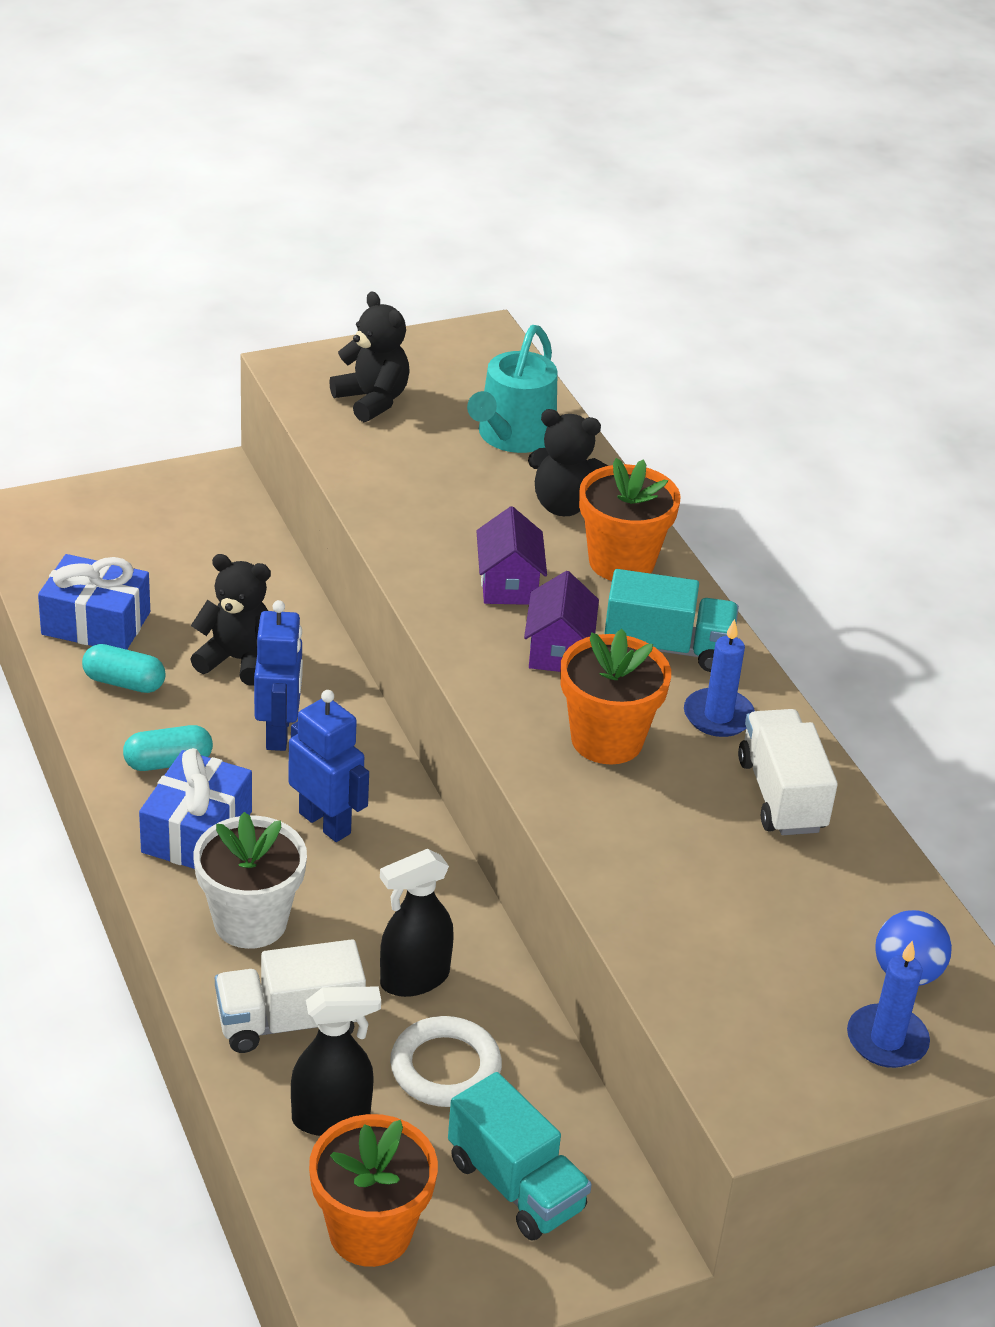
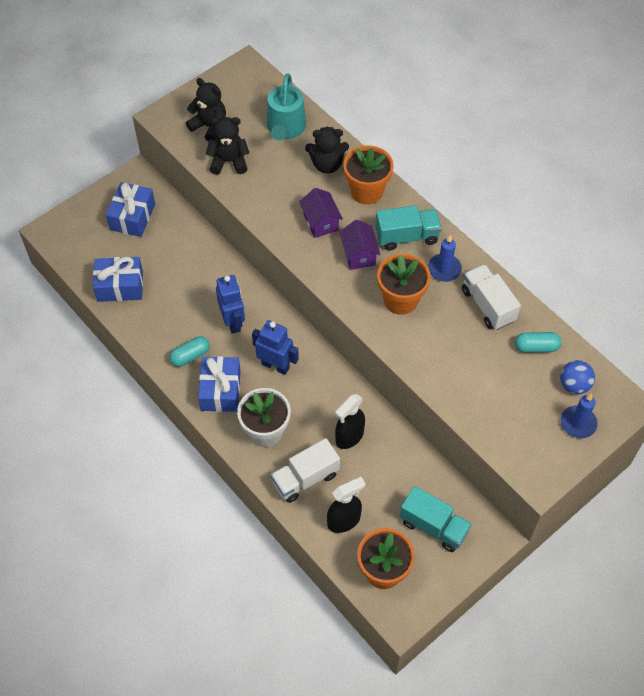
camera: 15 degrees left, 20 degrees up
turquoise capsule [82,644,166,693] -> turquoise capsule moved to [515,332,561,353]
black teddy bear [190,554,271,686] -> black teddy bear moved to [206,117,249,175]
white ring [390,1016,502,1107] -> none
none -> blue gift [106,182,155,237]

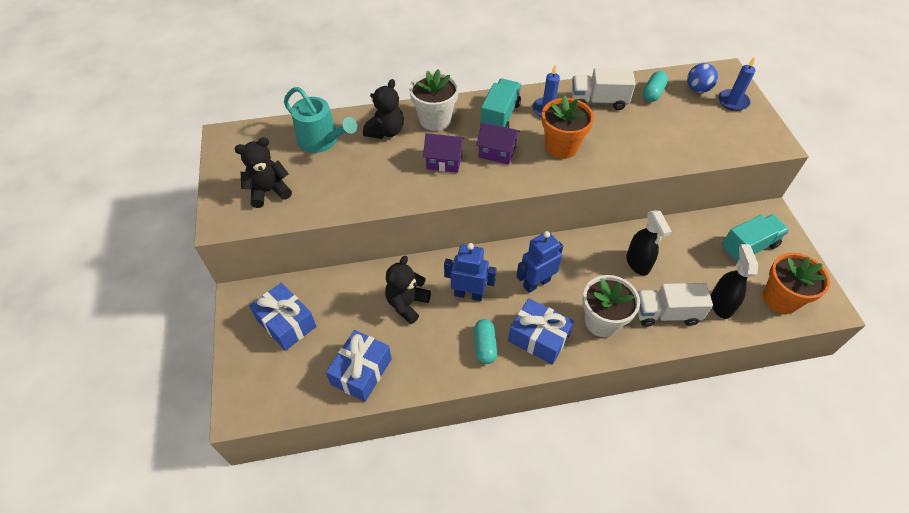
camera: 60 degrees left, 5 degrees down
black teddy bear [206,117,249,175] -> black teddy bear moved to [385,256,431,324]
white truck [271,438,340,503] -> white truck turned 90 degrees clockwise [637,283,713,327]
orange flower pot [343,146,393,204] -> white flower pot [409,69,459,131]

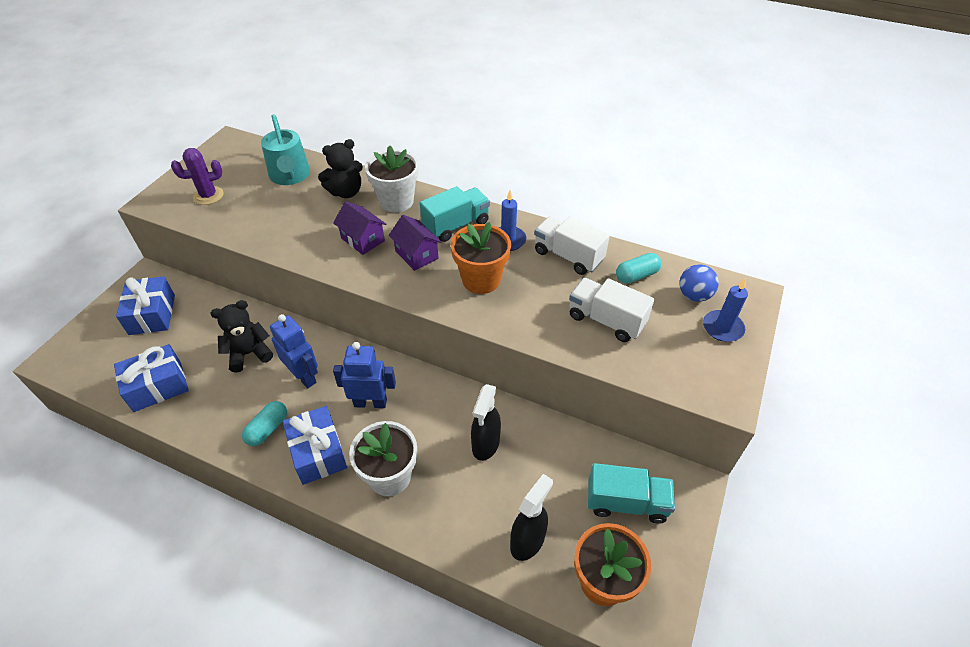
camera: 35 degrees right, 5 degrees down
black teddy bear [235,137,292,208] -> purple cactus [171,148,224,205]
white truck [637,283,713,327] -> white truck moved to [569,278,654,342]

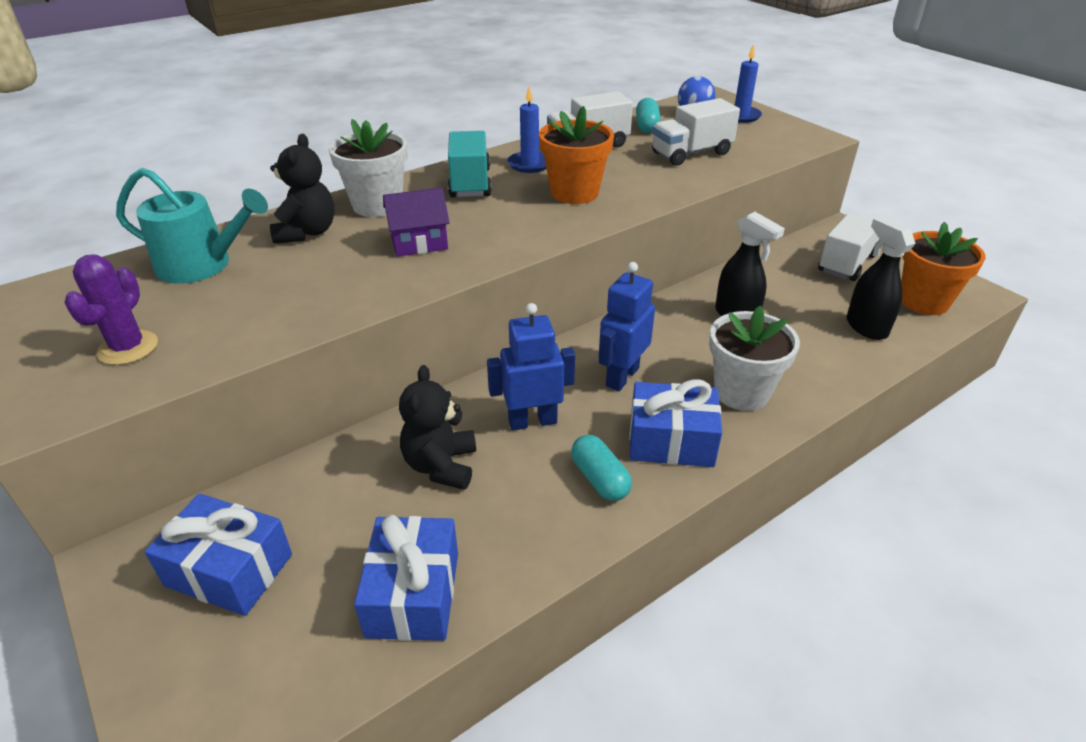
camera: 60 degrees left, 10 degrees down
purple house [389,215,442,271] -> none
turquoise truck [588,463,675,524] -> white truck [818,214,879,281]

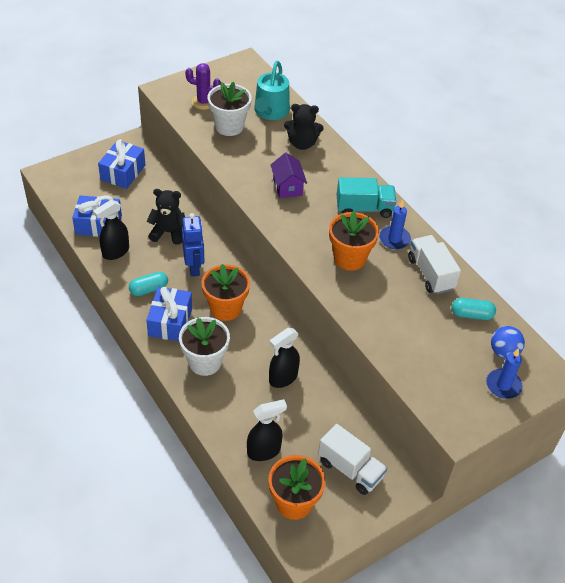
camera: 90 degrees right, 10 degrees up
white flower pot [328,119,408,217] -> white flower pot moved to [207,82,252,136]
blue robot [599,262,655,391] -> orange flower pot [202,264,250,321]
white truck [652,98,740,166] -> none
none -> black spray bottle [93,200,129,260]

